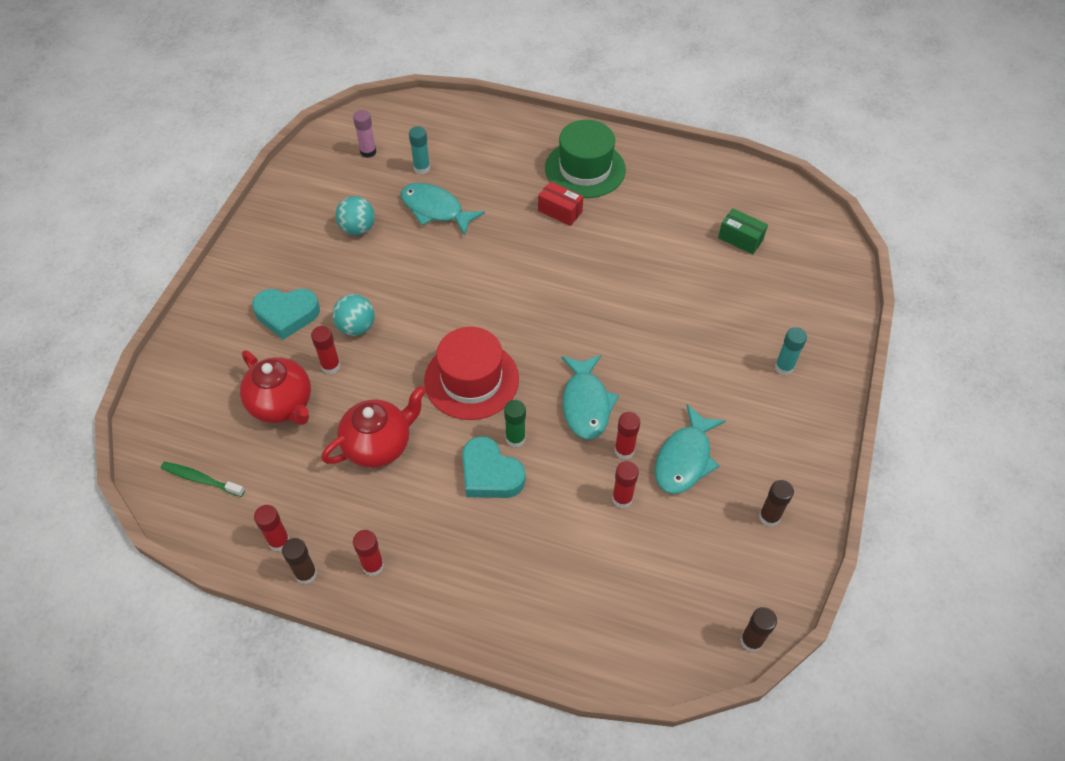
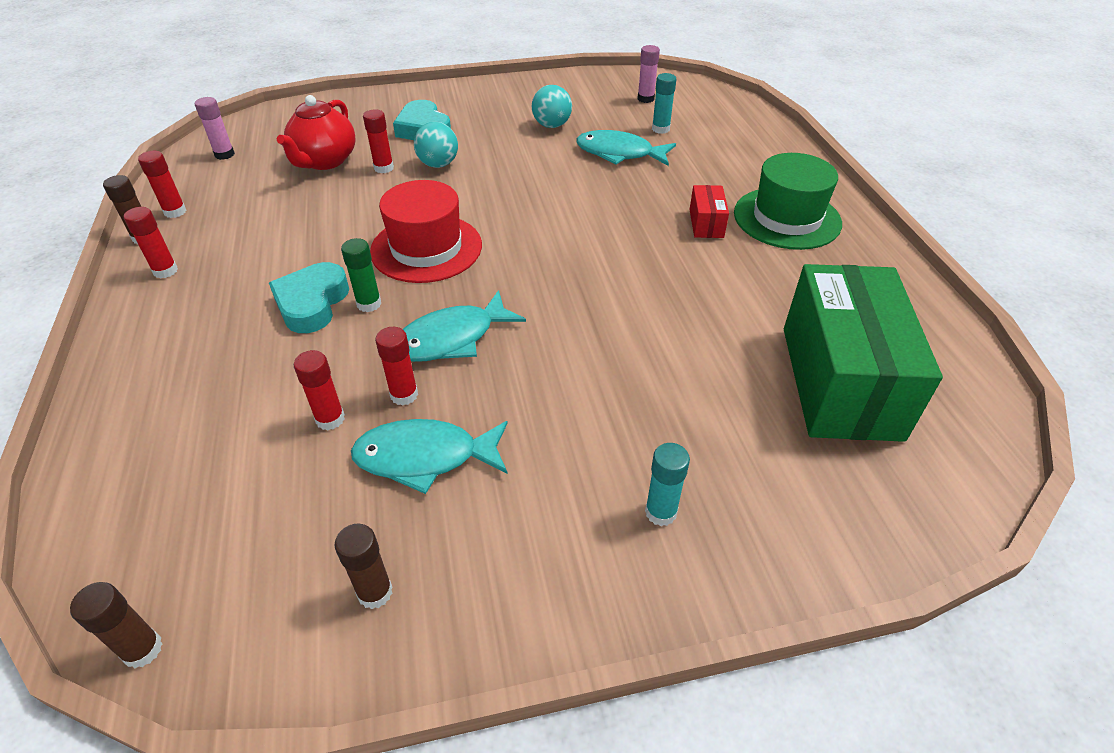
camera: 60 degrees right, 10 degrees down
green toothbrush [161,462,245,497] -> pink glue stick [195,97,235,160]
red teapot [322,386,426,468] -> none
turquoise fish [401,183,485,236] -> turquoise fish turned 75 degrees counterclockwise [576,130,676,166]
green box [718,208,768,254] -> green box [784,264,943,442], size x2.42

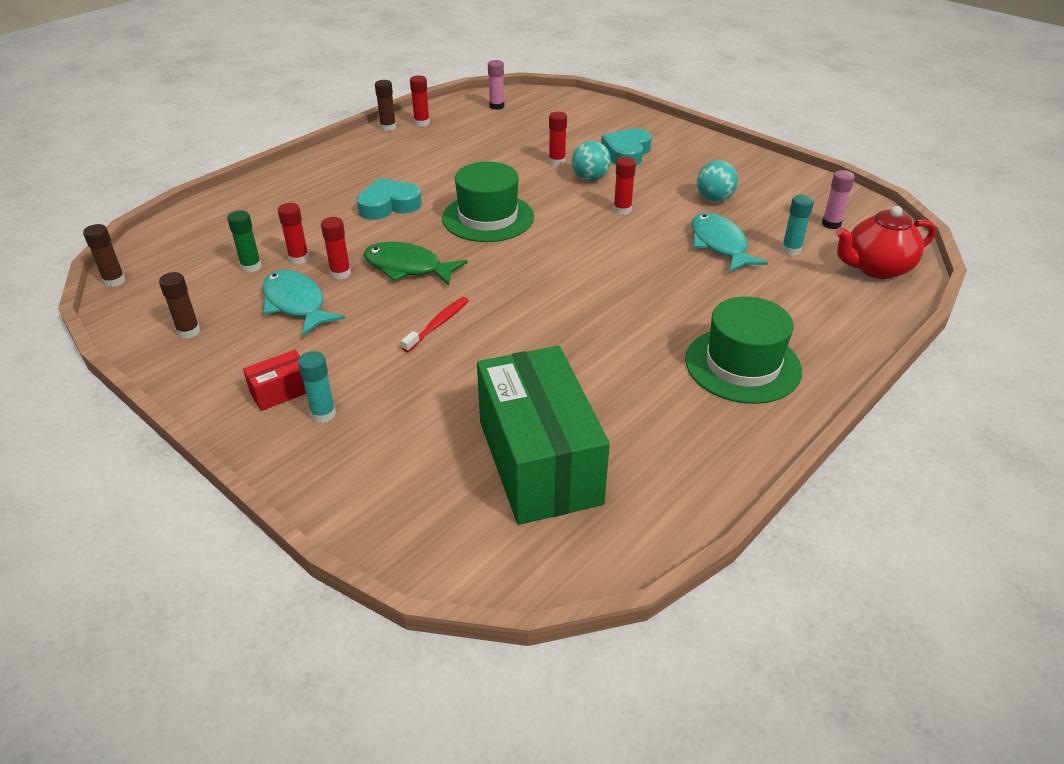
camera: 55 degrees right, 5 degrees down
red glue stick [124,207,178,279] -> red glue stick moved to [613,157,636,215]
red teapot [277,95,356,170] -> red teapot moved to [836,206,936,279]
green glue stick [341,238,381,312] -> green glue stick moved to [227,210,262,273]
red hat [370,180,482,283] -> green hat [442,162,534,242]
turquoise fish [403,290,526,362] -> green fish [364,242,468,286]
red box [689,185,729,238] -> red box moved to [243,350,306,411]
green box [784,264,943,442] -> green box turned 75 degrees counterclockwise [477,346,610,525]
none -> red toothbrush [401,297,469,352]

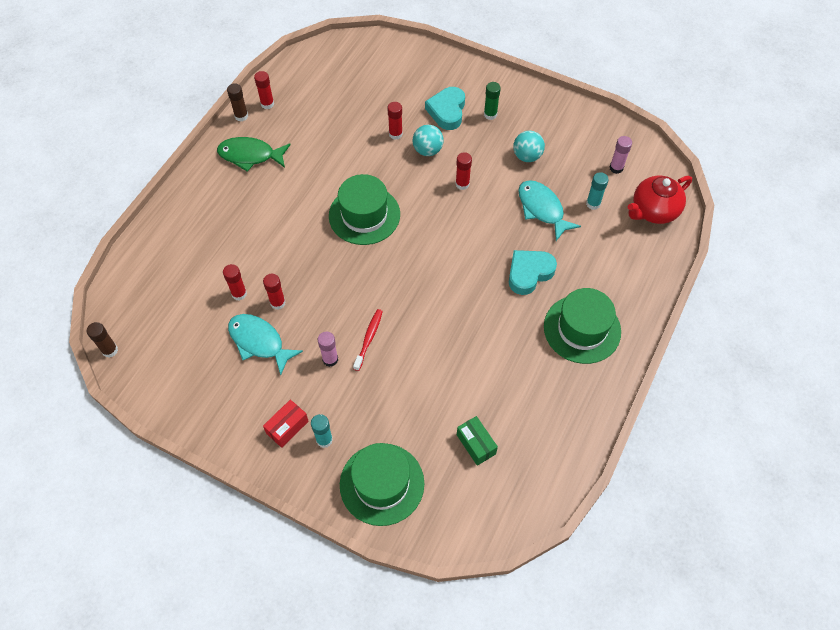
camera: 15 degrees left, 20 degrees up
brown glue stick [159,272,200,339] -> none
green glue stick [227,210,262,273] -> green glue stick moved to [484,82,501,120]
turquoise heart [357,178,422,220] -> turquoise heart moved to [509,250,557,295]
green fish [364,242,468,286] -> green fish moved to [217,137,291,172]
green box [477,346,610,525] -> green box [457,416,498,466], size x0.41
pink glue stick [488,60,504,110] -> pink glue stick moved to [318,332,338,367]
none -> green hat [340,443,424,526]

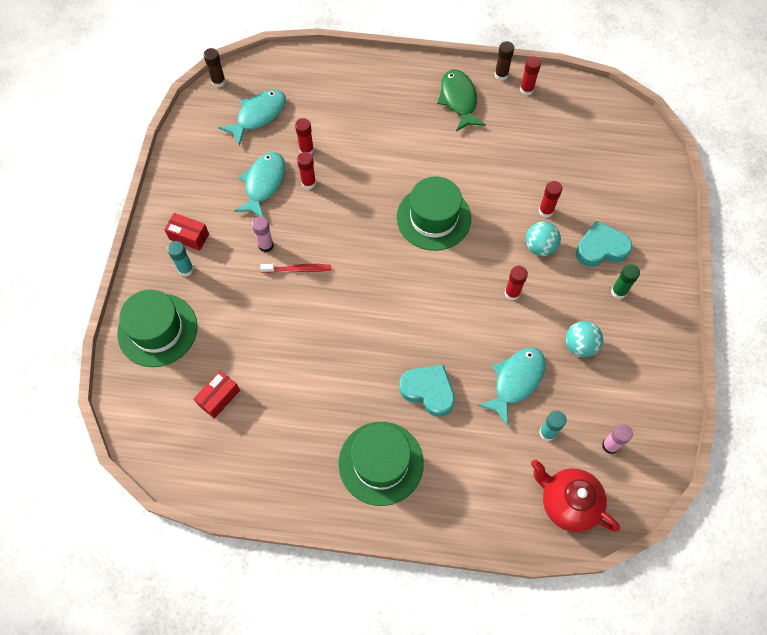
camera: 70 degrees right, 5 degrees up
green box [457,416,498,466] -> red box [194,370,240,419]
none -> turquoise fish [219,90,286,146]

